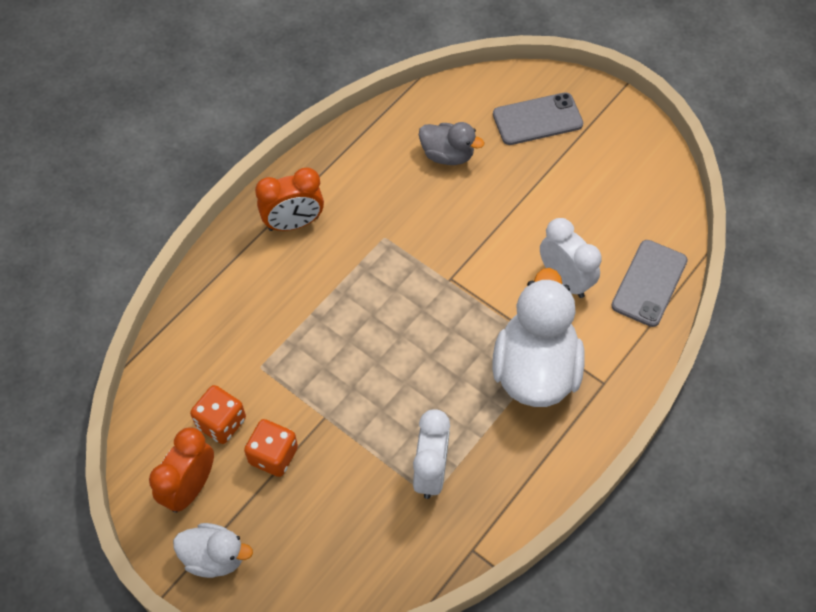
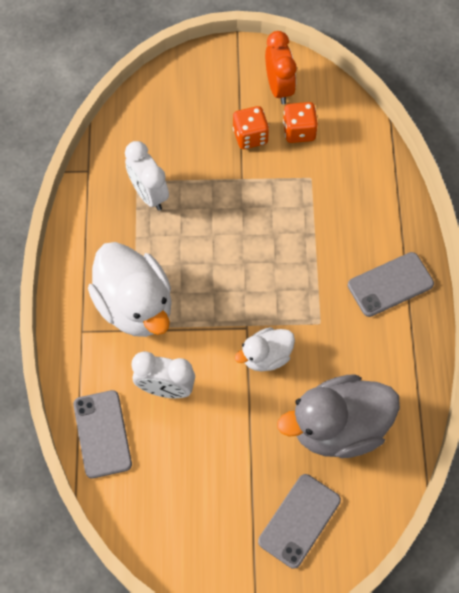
camera: 140 degrees right, 5 degrees up
white duck [173,523,253,578] -> white duck moved to [235,327,295,372]
orange clock [255,167,324,231] -> grey phone [348,252,434,317]
grey duck [419,122,484,165] -> grey duck [277,374,400,458], size x1.85

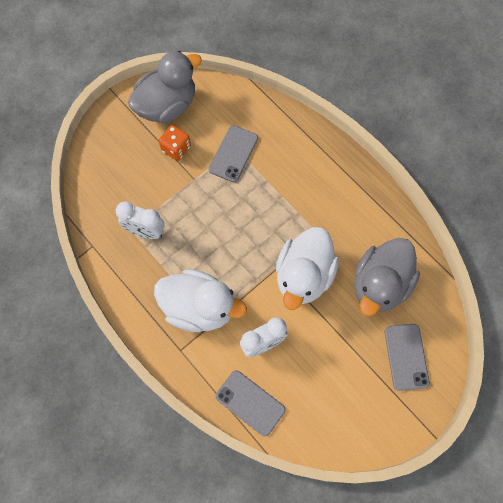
camera: 40 degrees left, 5 degrees up
white duck [235,327,295,372] -> white duck [276,227,339,310], size x1.85
orange clock [265,31,297,104] -> grey duck [128,51,202,123]
orange dice [283,102,318,143] -> none
grey phone [348,252,434,317] -> grey phone moved to [209,125,258,182]

